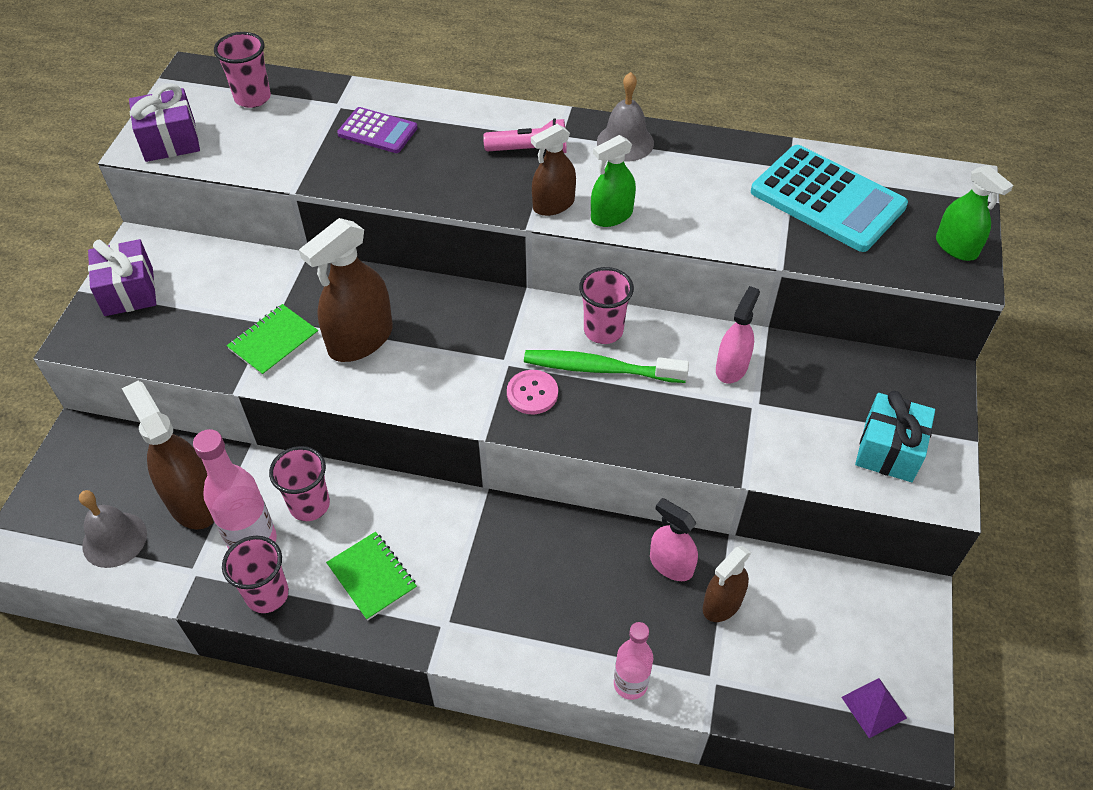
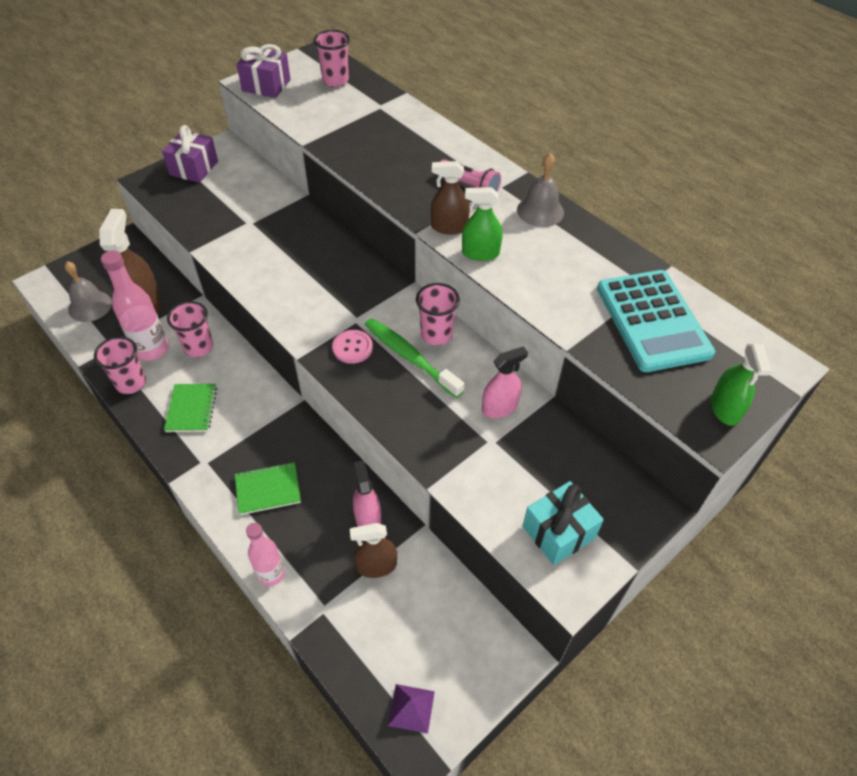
camera: 35 degrees right, 0 degrees up
green notebook [227,304,318,376] -> green notebook moved to [235,462,301,515]
brown spray bottle [299,218,393,362] -> none
purple calculator [337,107,418,153] -> none

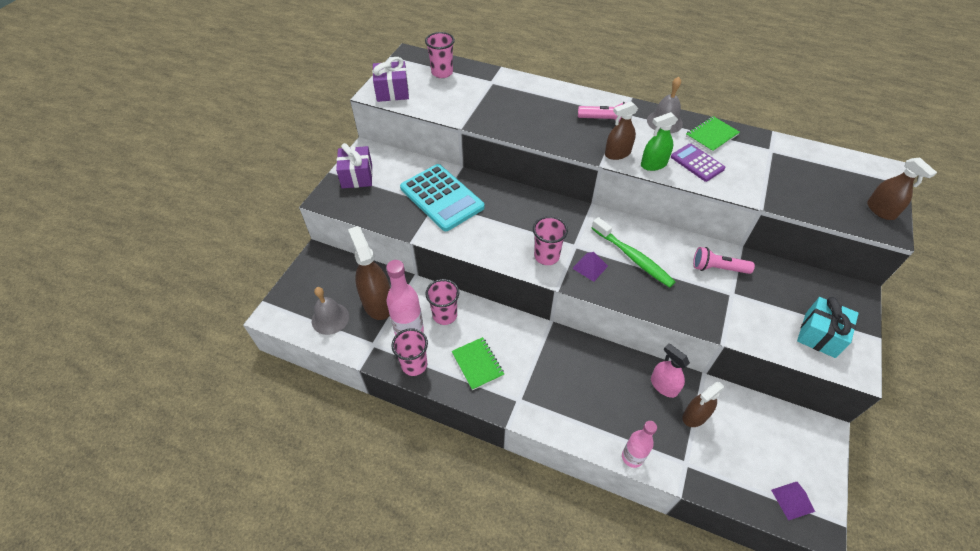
camera: 25 degrees left, 0 degrees up
green notebook [235,462,301,515] -> green notebook moved to [686,116,740,153]
pink button [332,330,373,364] -> purple pyramid [572,252,608,282]
green toothbrush [365,318,464,398] -> green toothbrush turned 150 degrees counterclockwise [592,217,675,288]
pink cup [416,283,460,345] -> pink cup moved to [533,216,568,265]
pink spray bottle [482,346,528,418] -> pink flashlight [693,247,755,274]
turquoise calculator [597,270,715,372] -> turquoise calculator moved to [400,164,485,231]
green spray bottle [711,343,772,426] -> brown spray bottle [867,157,937,220]
none -> purple calculator [671,143,725,182]

